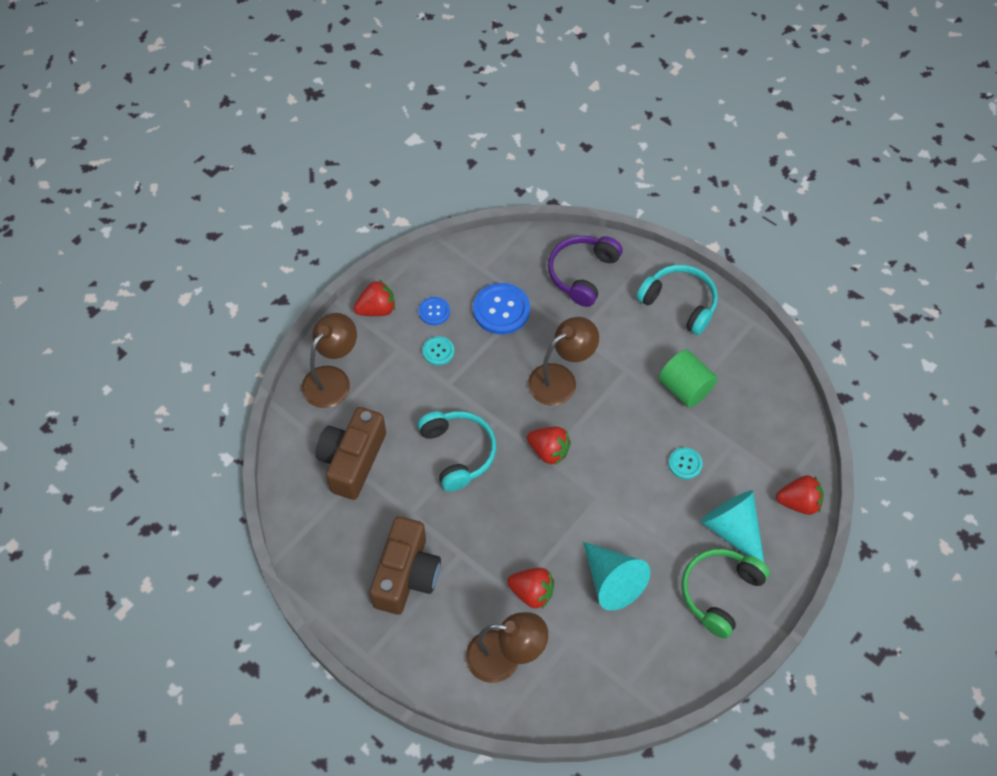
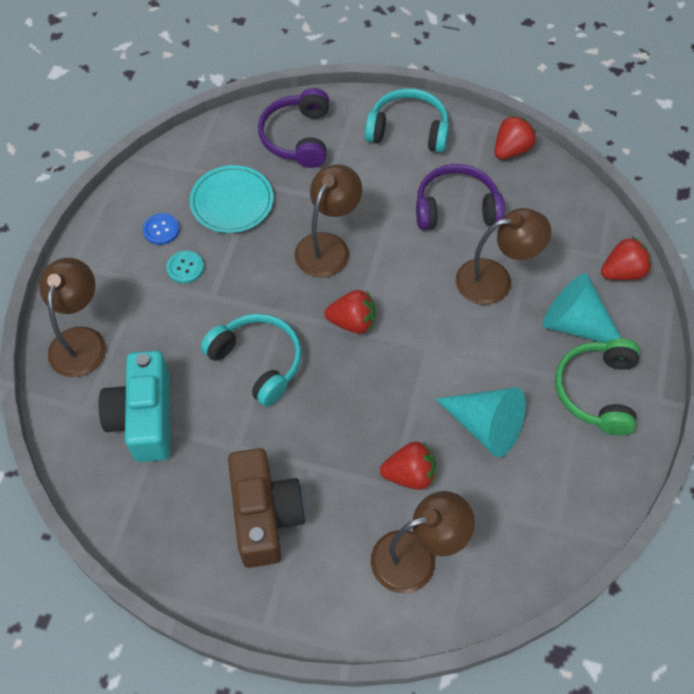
camera: 25 degrees left, 0 degrees up
brown camera [316,407,386,500] -> turquoise camera [99,351,170,462]
red strawberry [354,280,395,316] -> red strawberry moved to [494,115,536,159]
blue button [473,283,530,334] -> turquoise plate [189,165,274,233]
green cylinder [659,349,718,408] -> purple headphones [416,164,505,230]
turquoise button [669,447,703,479] -> brown lamp [456,208,551,305]

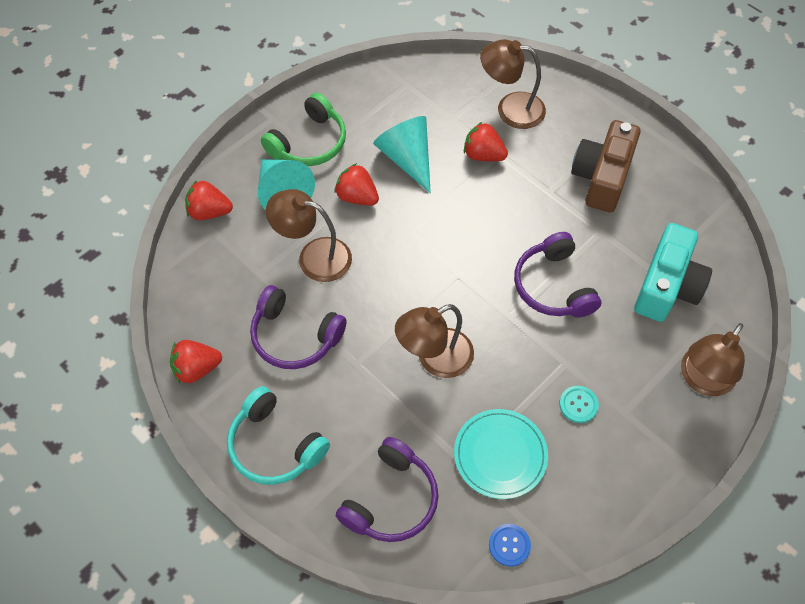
camera: 150 degrees left, 0 degrees up
blue button [143,213,179,245] -> blue button moved to [489,524,531,567]
turquoise headphones [201,314,302,407] -> purple headphones [514,232,601,318]
red strawberry [324,290,376,334] -> red strawberry moved to [335,163,379,206]

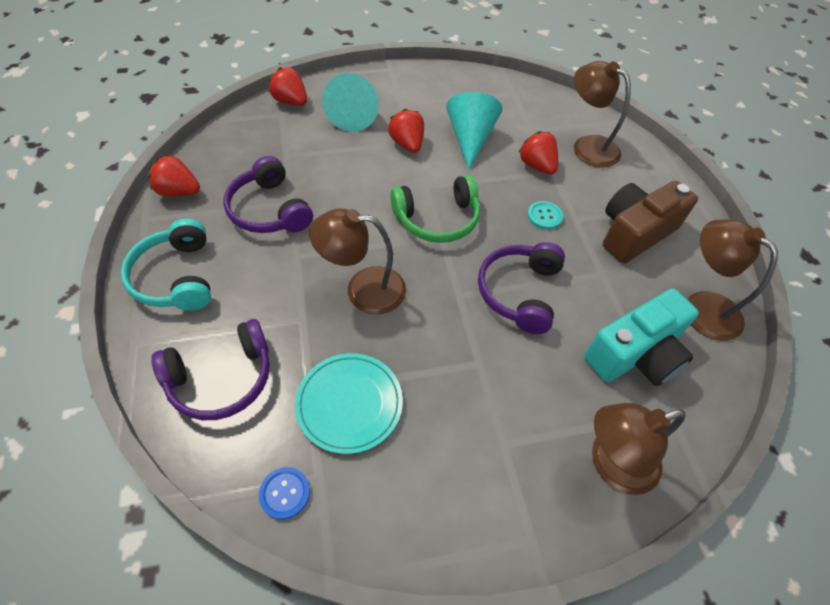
camera: 30 degrees right, 5 degrees down
green headphones [261,93,346,166] -> green headphones moved to [390,175,480,243]
brown lamp [266,189,352,282] -> brown lamp moved to [687,219,778,341]
turquoise button [559,386,599,423] -> turquoise button moved to [527,201,563,230]

